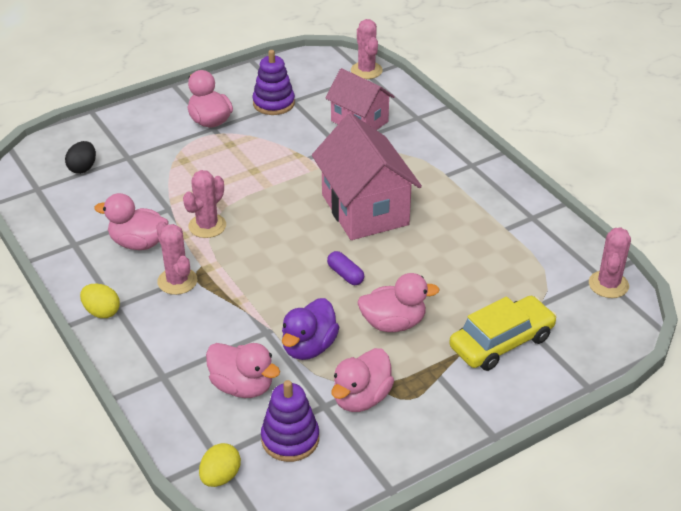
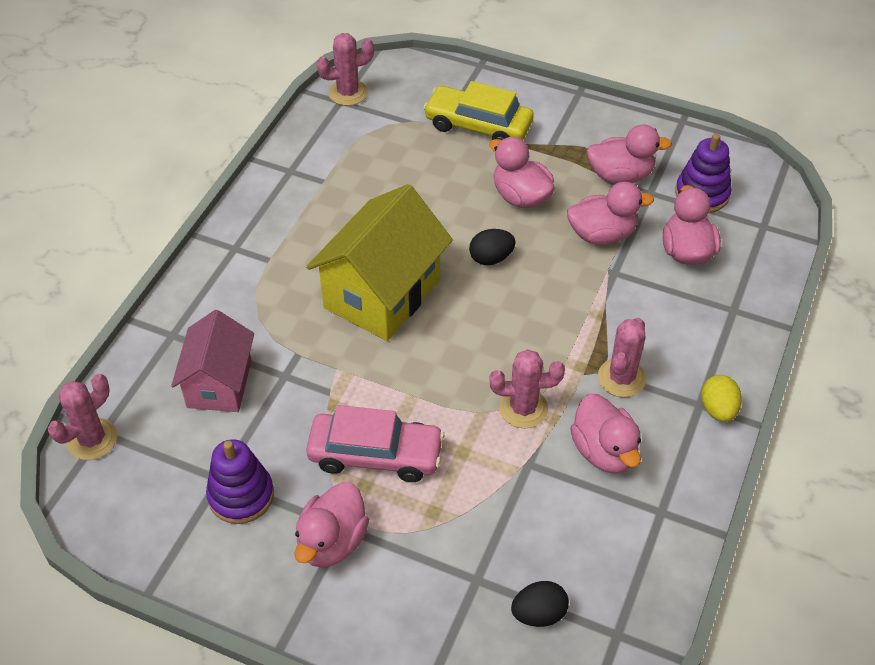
camera: 125 degrees left, 10 degrees up
yellow egg [199,443,241,487] -> none
purple duck [282,298,339,360] -> pink duck [567,182,654,245]
pink house [312,113,422,240] -> yellow house [306,184,453,341]
purple capsule [327,251,364,285] -> black egg [469,229,516,265]
none -> pink car [306,405,444,482]

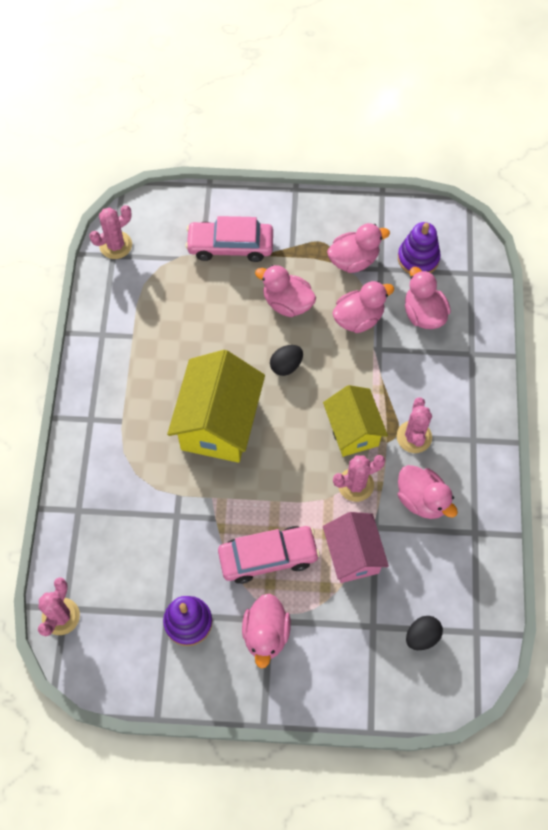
camera: 20 degrees left, 15 degrees up
pink house [171,310,254,412] -> pink house moved to [323,512,389,583]
yellow car [423,81,534,140] -> pink car [185,216,273,262]
yellow egg [701,375,742,422] -> none
none -> yellow house [323,385,388,457]

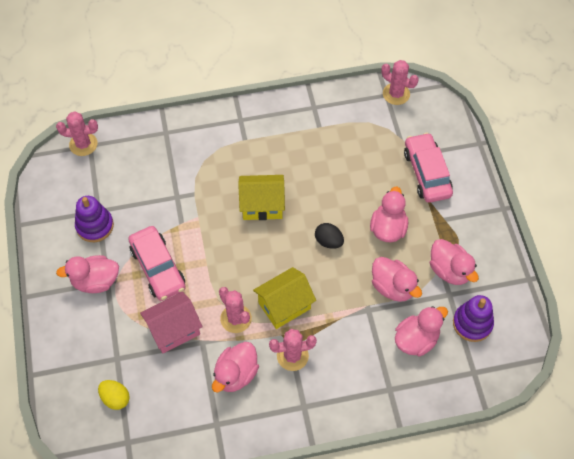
camera: 75 degrees right, 5 degrees down
yellow house [167,350,265,463] -> yellow house [238,175,285,220], size x0.64
black egg [406,616,443,650] -> yellow egg [98,380,130,410]

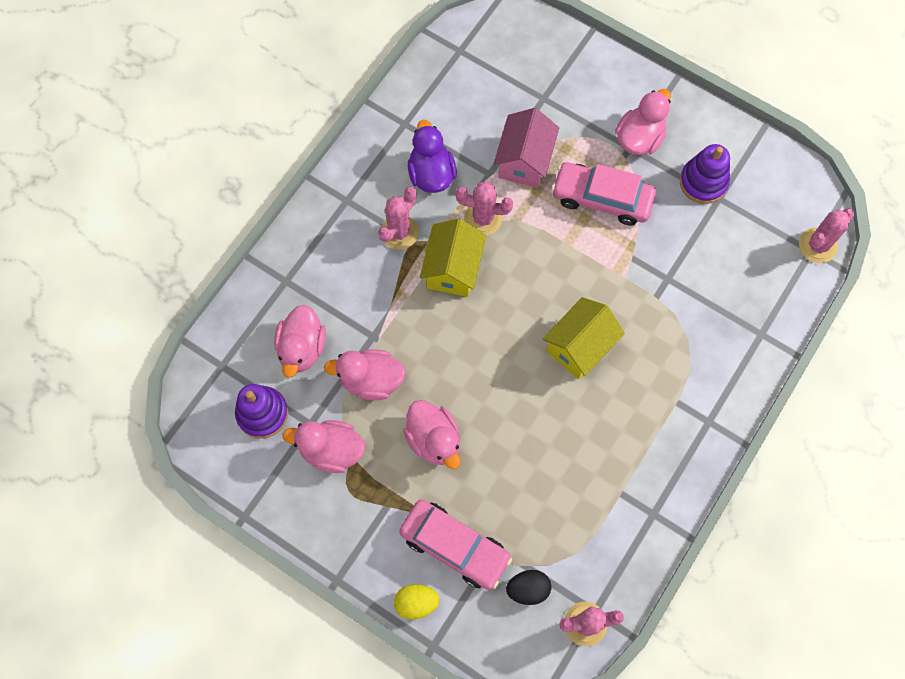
camera: 135 degrees right, 10 degrees up
yellow egg [98,380,130,410] -> yellow egg moved to [394,584,440,620]
pink duck [212,342,259,393] -> purple duck [408,120,457,193]
black egg [315,223,344,249] -> black egg moved to [506,570,551,605]

